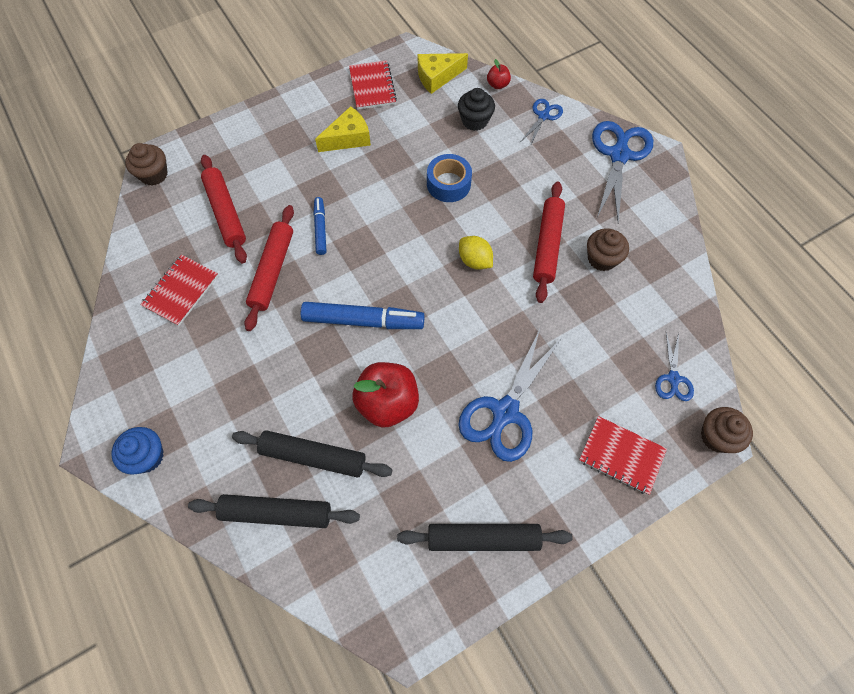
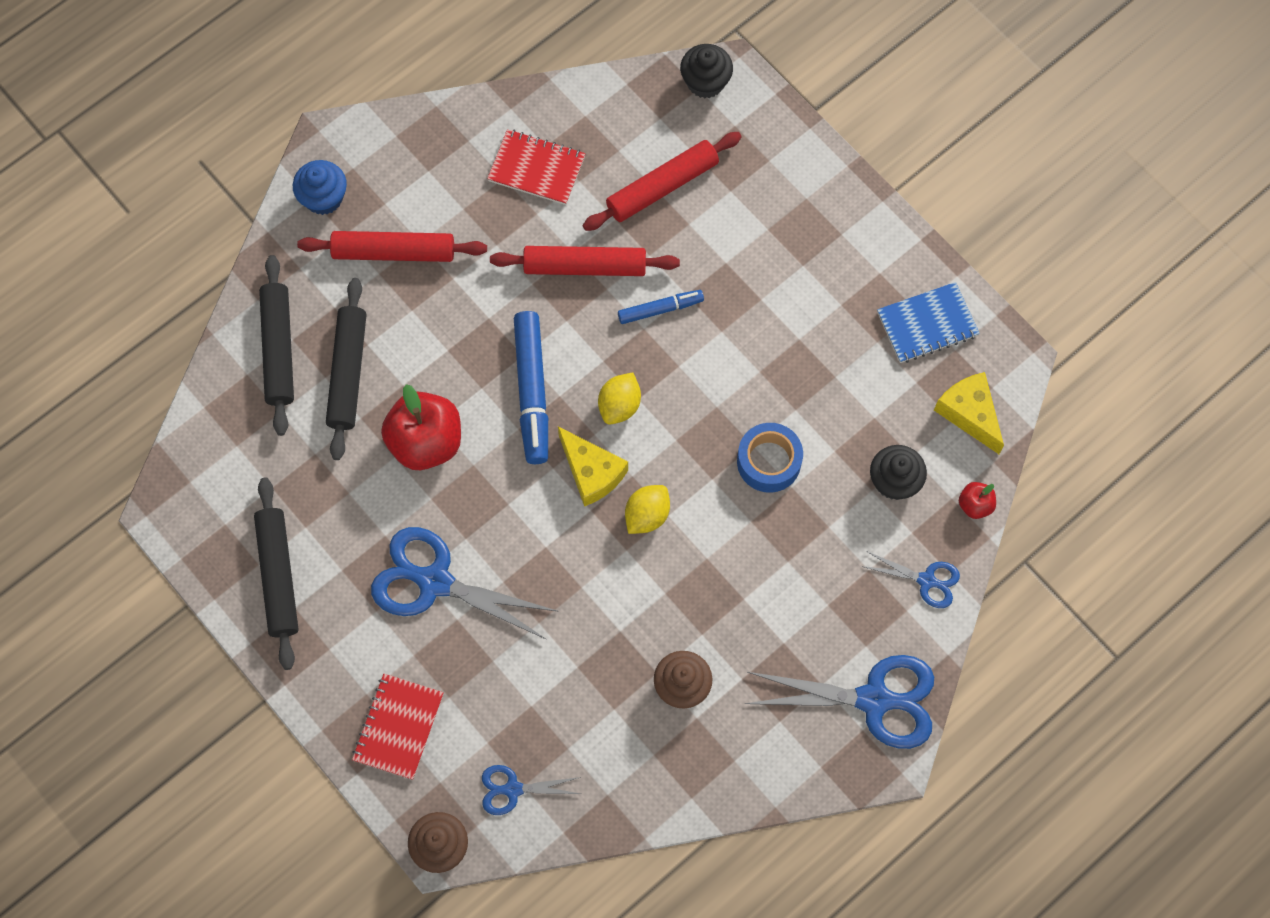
camera: 80 degrees right, 5 degrees up
brown cupcake [125,143,168,186] -> black cupcake [680,44,733,98]
yellow cheese [315,106,371,152] -> yellow cheese moved to [558,427,628,507]
red notebook [349,60,397,110] -> blue notebook [877,282,980,363]
red rolling pin [533,181,565,303] -> red rolling pin moved to [297,231,487,262]
none -> yellow lemon [598,372,641,425]

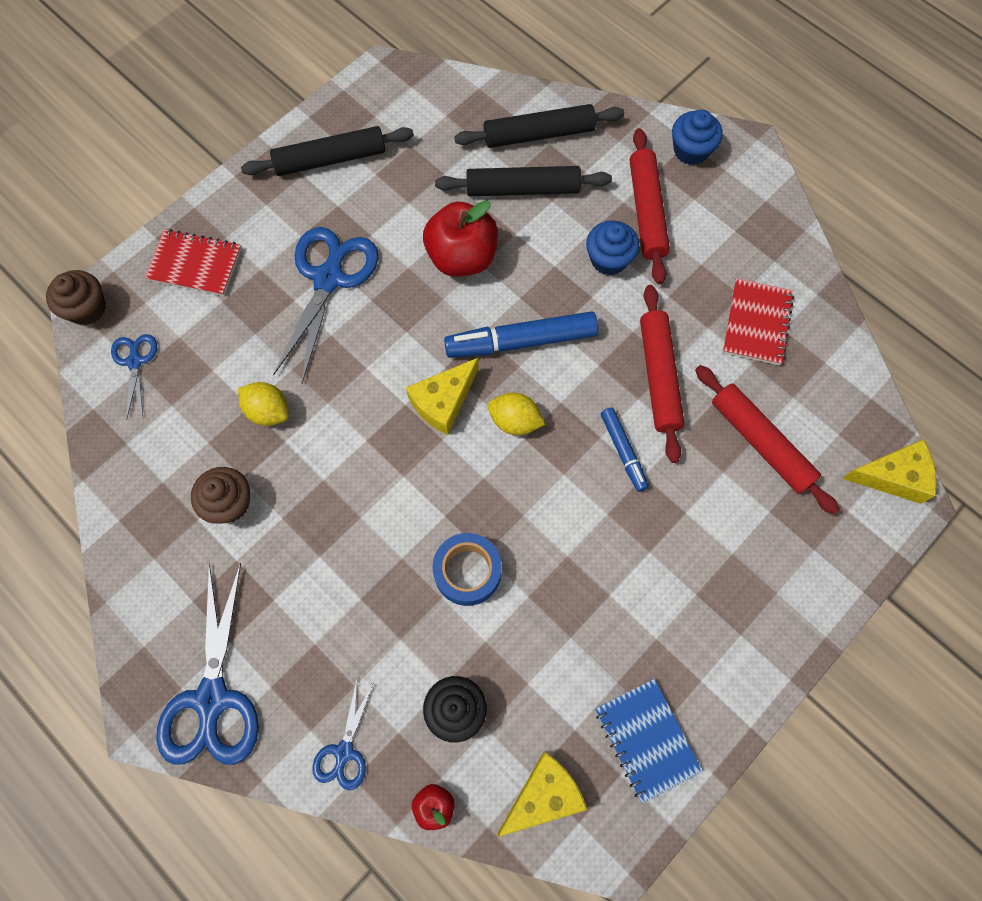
camera: 85 degrees right, 0 degrees up
yellow lemon [625,485,670,534] -> yellow lemon moved to [238,382,289,426]
black cupcake [680,44,733,98] -> yellow cheese [842,439,937,504]
none -> blue cupcake [586,220,639,275]

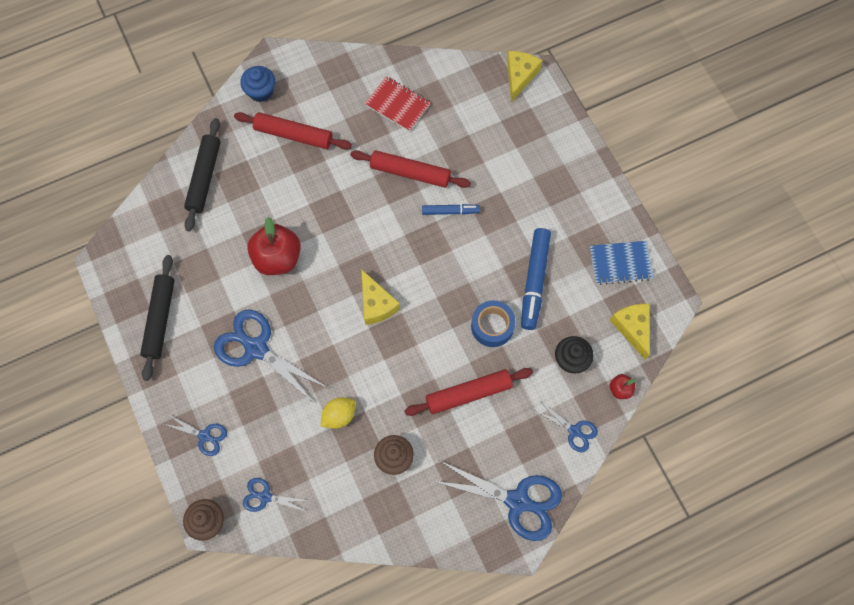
camera: 70 degrees left, 0 degrees up
red notebook [144,229,242,296] -> blue scissors [164,414,227,456]
black rolling pin [435,166,612,196] -> none
blue marker [444,311,598,358] -> blue marker moved to [521,228,551,330]
yellow lemon [488,393,545,435] -> none
blue cupcake [586,220,639,275] -> none
red rolling pin [695,365,839,515] -> red rolling pin moved to [404,368,533,416]

